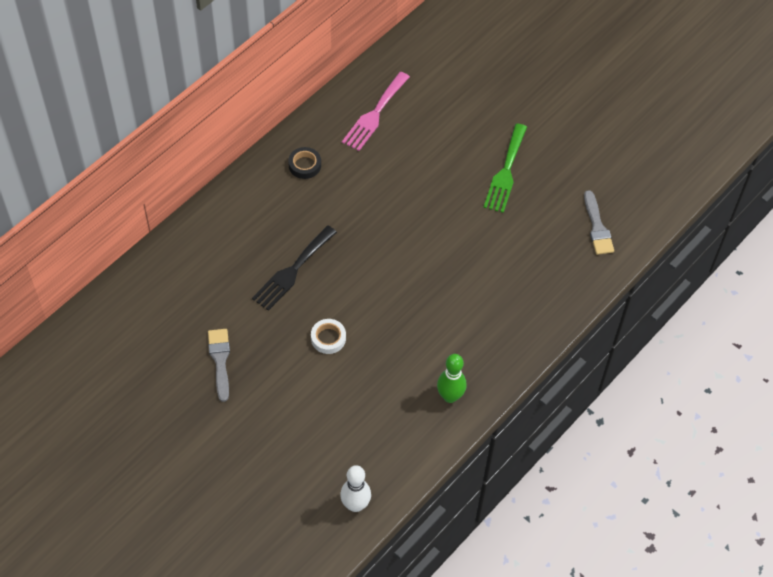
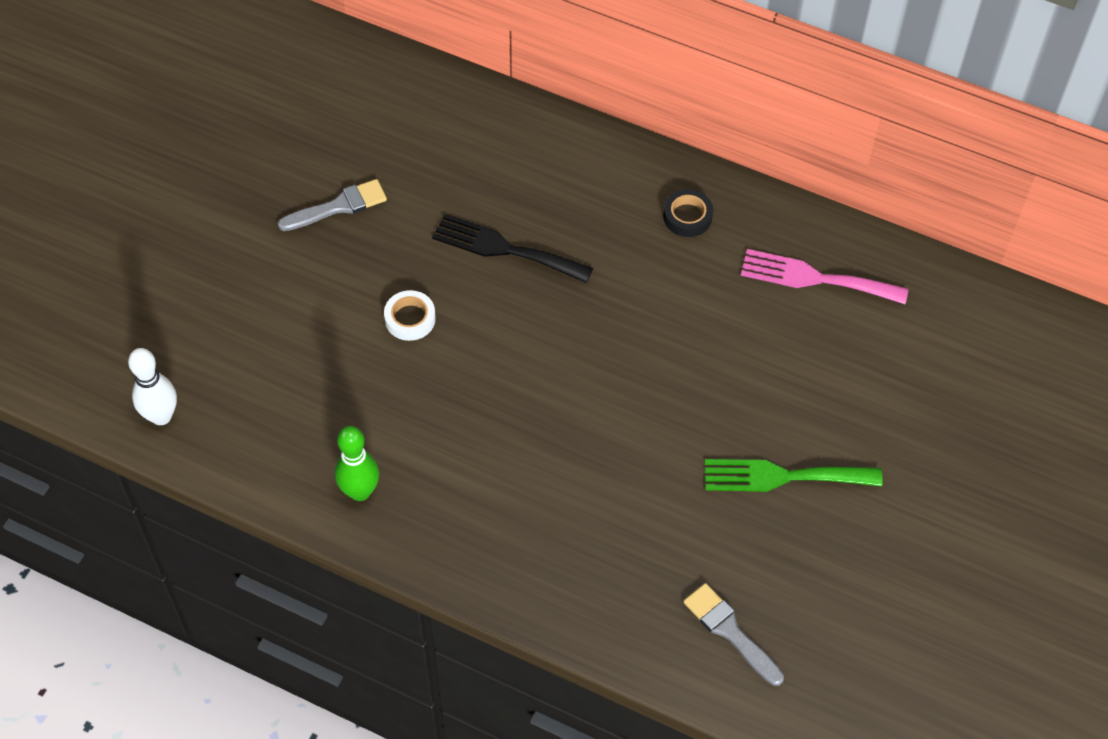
camera: 75 degrees right, 0 degrees up
grey brush [584,190,614,255] -> grey brush turned 75 degrees clockwise [684,583,784,686]

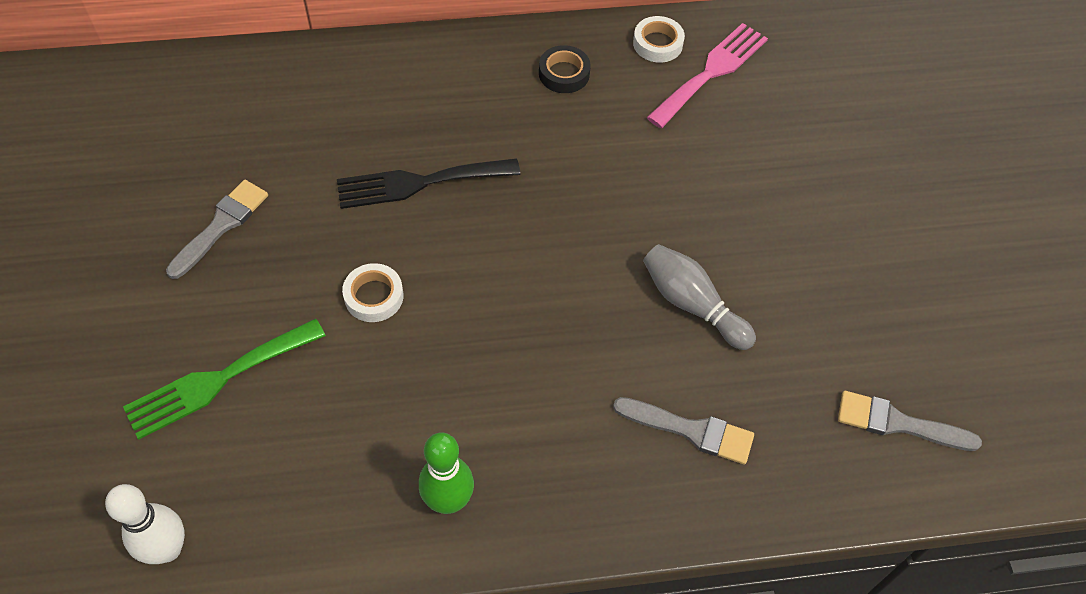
camera: 35 degrees left, 0 degrees up
green fork [705,459,883,492] -> green fork moved to [123,318,326,440]
pink fork [741,249,908,304] -> pink fork turned 150 degrees clockwise [647,23,768,128]
none -> grey brush [613,397,754,465]
none -> white tape [633,16,685,63]
none -> grey bowling pin [643,244,756,350]

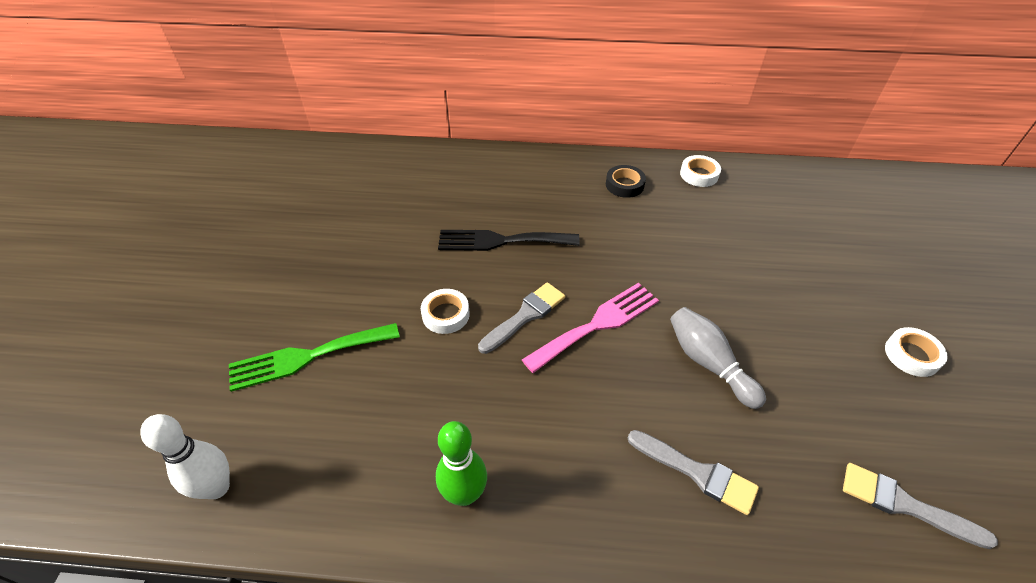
camera: 15 degrees right, 10 degrees down
grey brush [166,180,268,279] -> grey brush moved to [478,282,565,354]
pink fork [647,23,768,128] -> pink fork moved to [522,283,659,373]
none -> white tape [885,327,948,377]

